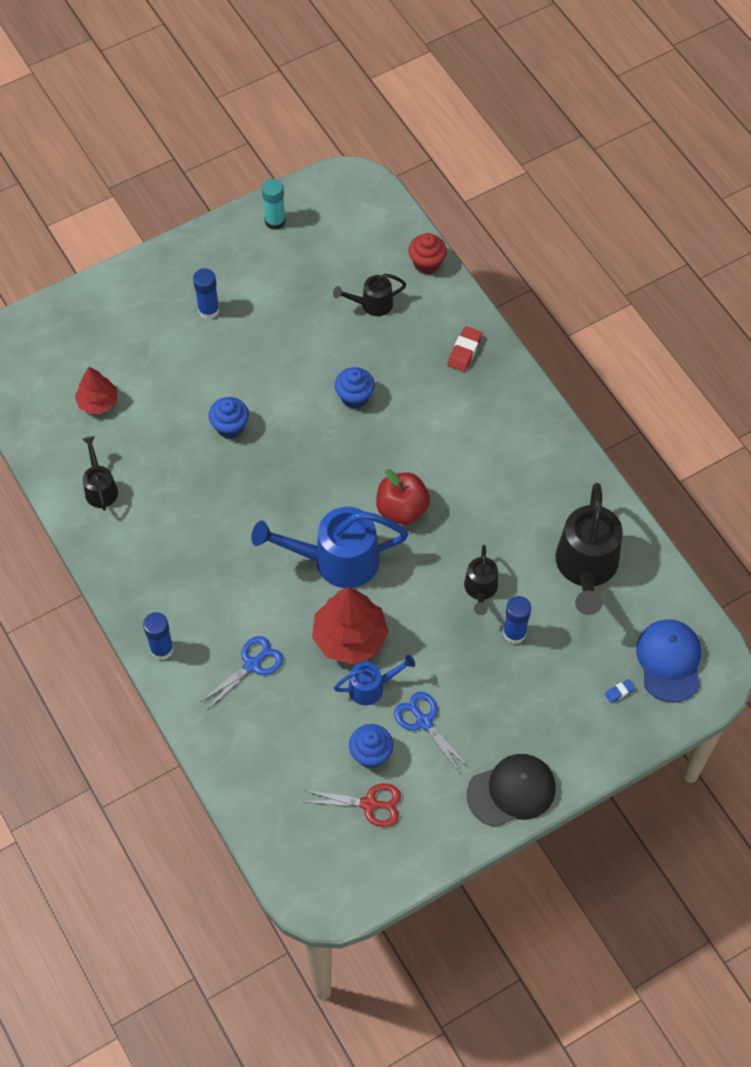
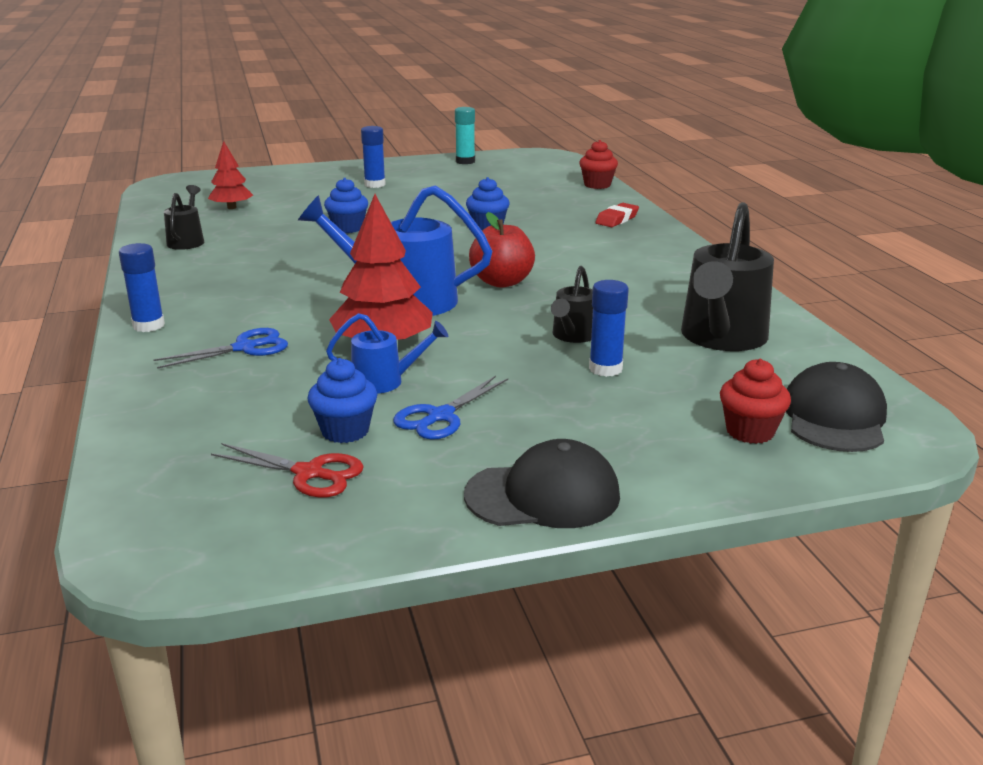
camera: 15 degrees right, 35 degrees down
black watering can [333,274,406,316] -> none
blue scissors [394,692,469,773] -> blue scissors turned 120 degrees counterclockwise [393,376,508,440]
blue eraser [605,679,635,703] -> red cupcake [720,359,791,444]
blue cap [636,619,701,703] -> black cap [786,362,887,452]

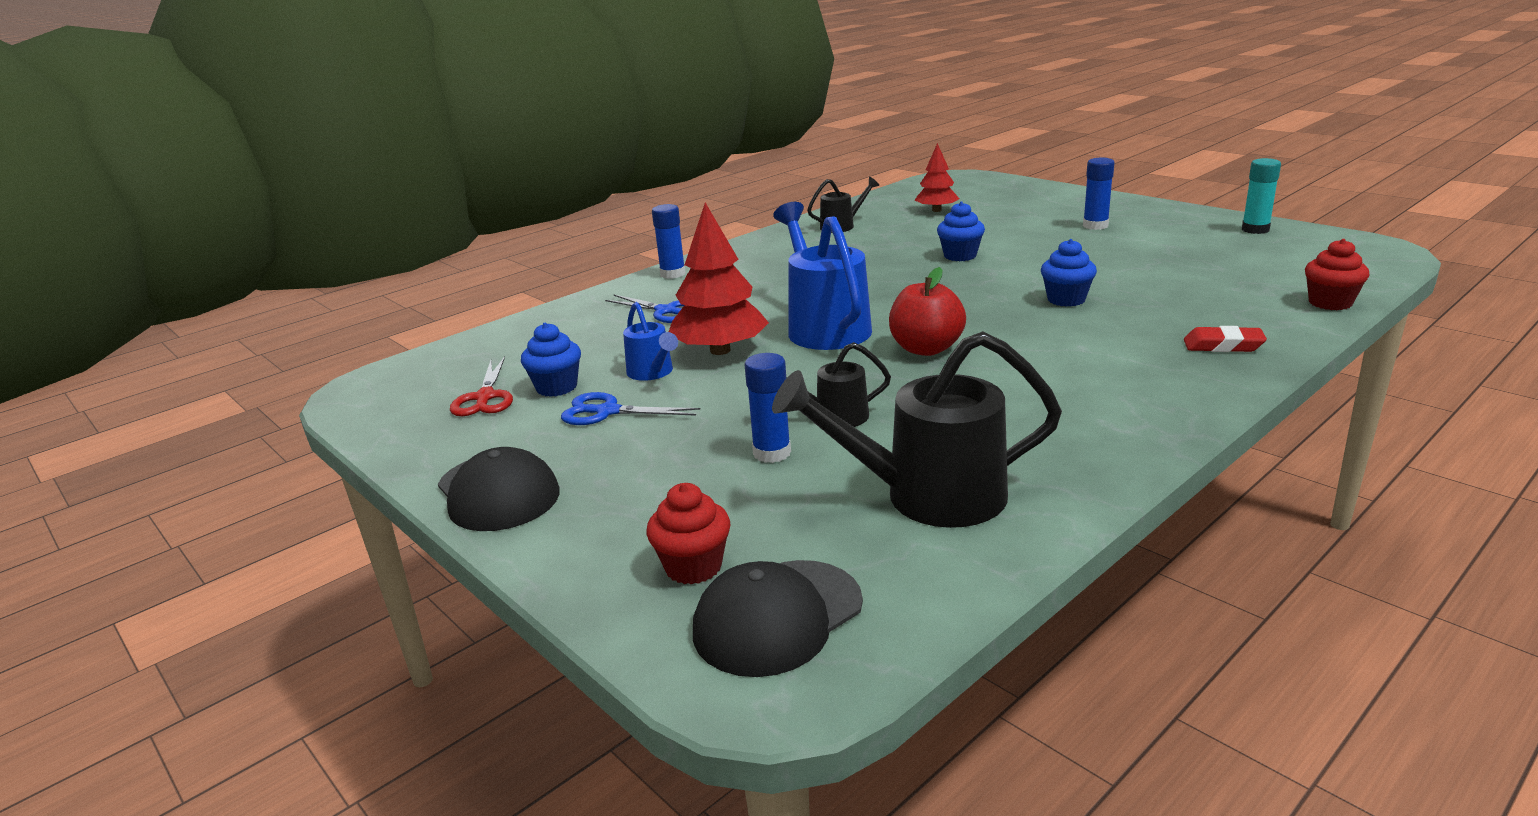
camera: 65 degrees right, 0 degrees up
black cap [786,362,887,452] -> black cap turned 150 degrees clockwise [693,560,863,677]

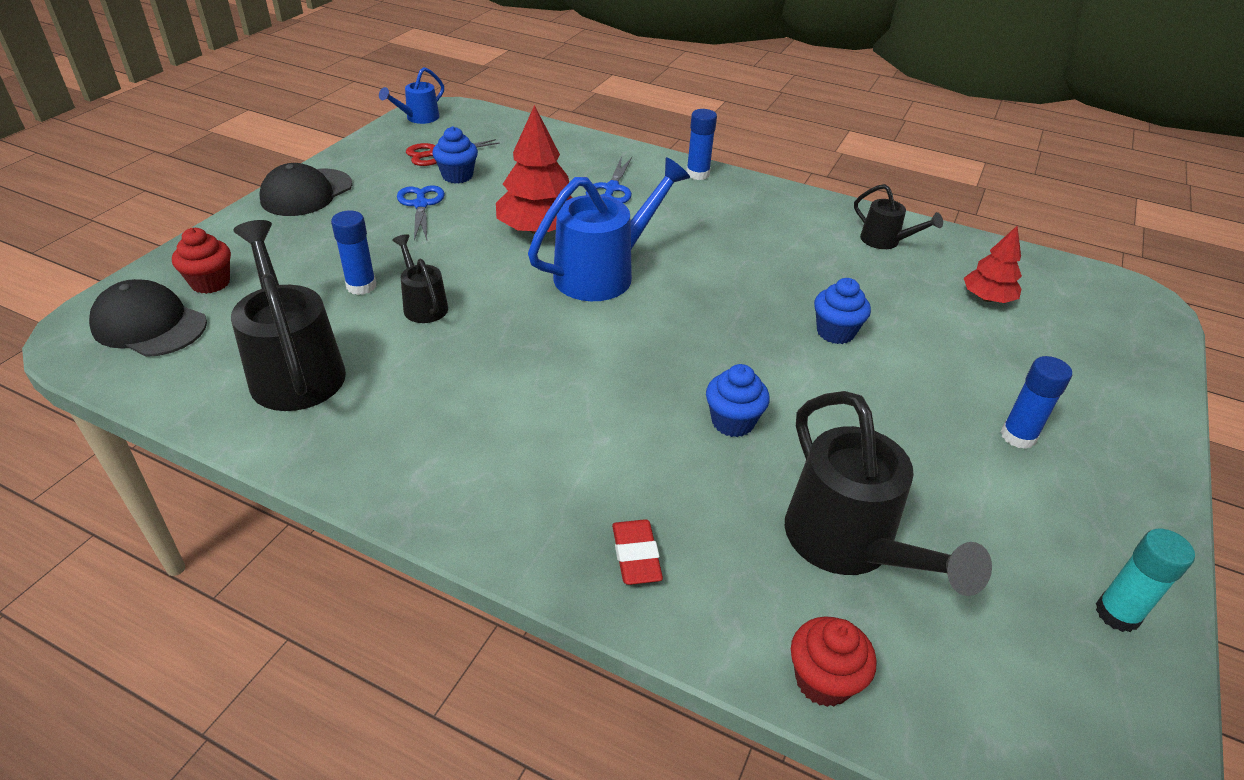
camera: 65 degrees right, 15 degrees up
blue watering can [623,302,678,381] -> blue watering can moved to [379,67,444,124]
red apple [889,267,966,356] -> none
none -> black watering can [785,391,992,596]

